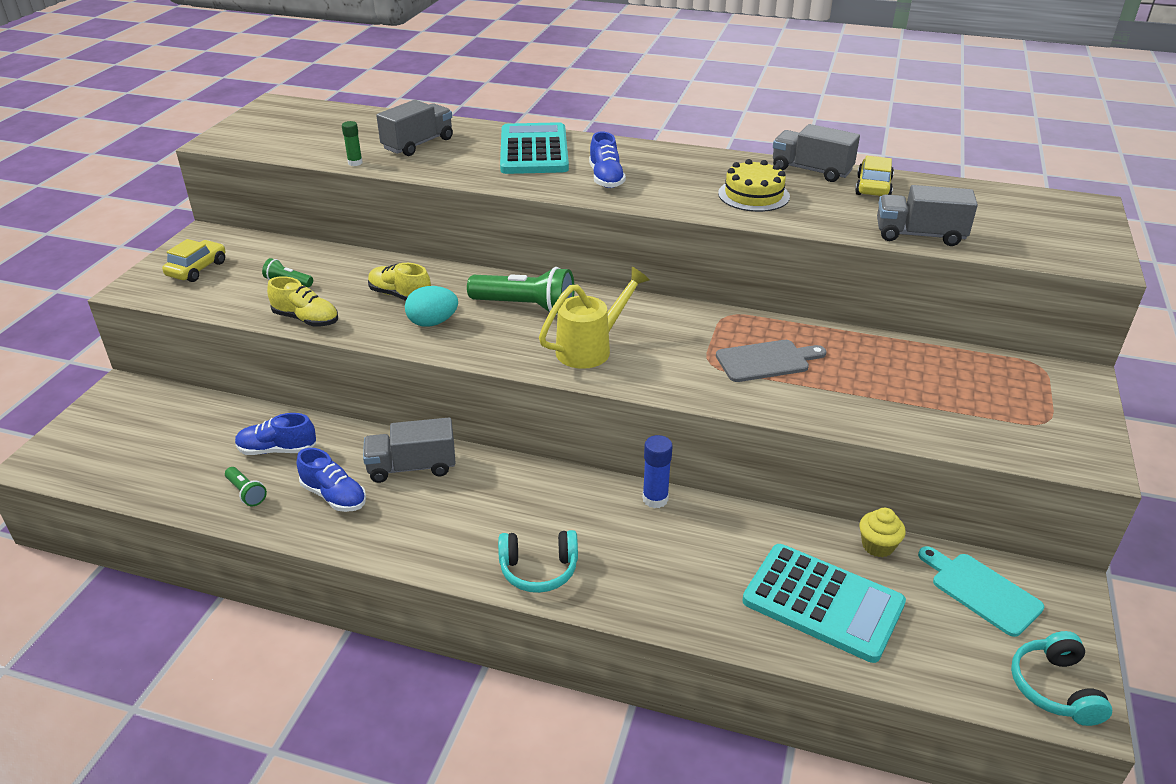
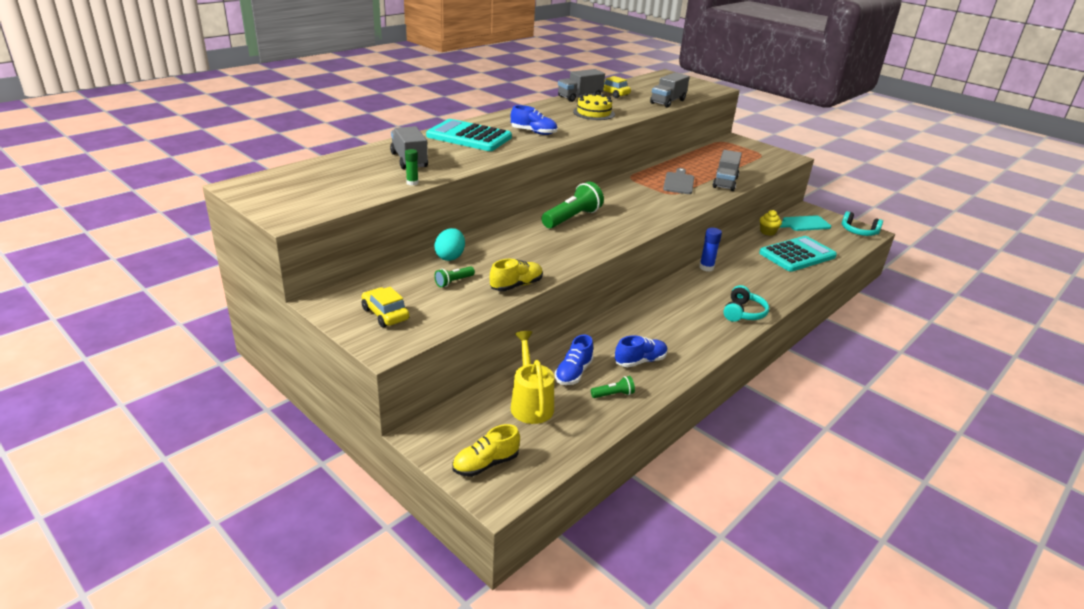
camera: 65 degrees left, 5 degrees down
grey truck [363,418,456,483] -> grey truck moved to [713,150,742,191]
yellow shoe [368,263,431,301] -> yellow shoe moved to [452,424,520,477]
turquoise egg [405,286,458,327] -> turquoise egg moved to [434,228,465,261]
yellow watering can [539,267,650,369] -> yellow watering can moved to [511,331,554,424]

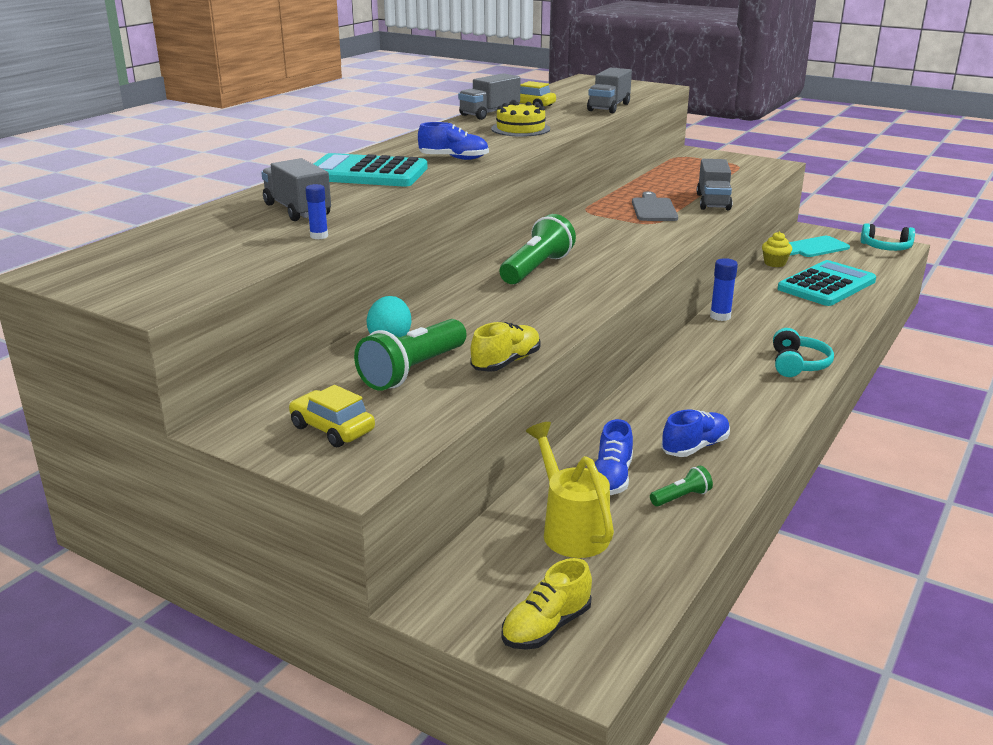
camera: 10 degrees left, 5 degrees down
green glue stick [405,149,419,185] -> blue glue stick [305,184,328,239]
green flashlight [434,266,475,287] -> green flashlight [354,319,466,391], size x2.03

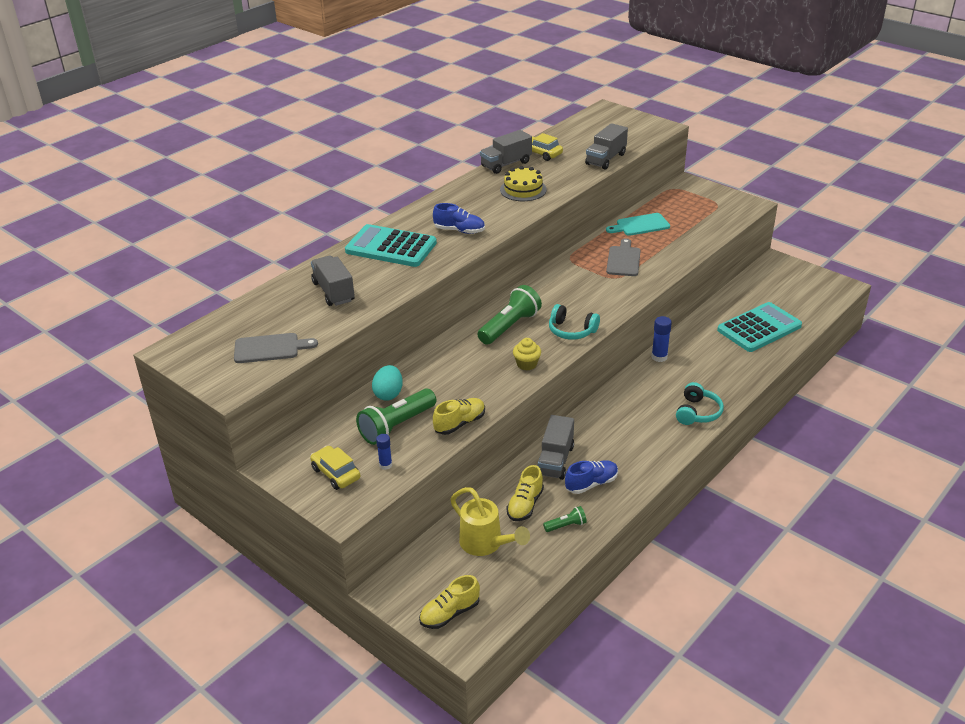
camera: 10 degrees right, 10 degrees up
blue glue stick [305,184,328,239] -> blue glue stick moved to [376,434,392,470]
yellow watering can [526,422,614,558] -> yellow watering can turned 150 degrees clockwise [450,487,530,556]
blue shoe [594,419,633,495] -> yellow shoe [507,465,544,521]
grey truck [696,159,732,210] -> grey truck moved to [537,415,574,480]
yellow cupcake [762,232,792,267] -> yellow cupcake moved to [513,338,541,371]
turquoise cutting board [789,236,850,257] -> turquoise cutting board moved to [606,213,670,236]
turquoise headphones [861,223,915,251] -> turquoise headphones moved to [549,304,600,340]
none -> grey cutting board [234,333,318,363]

